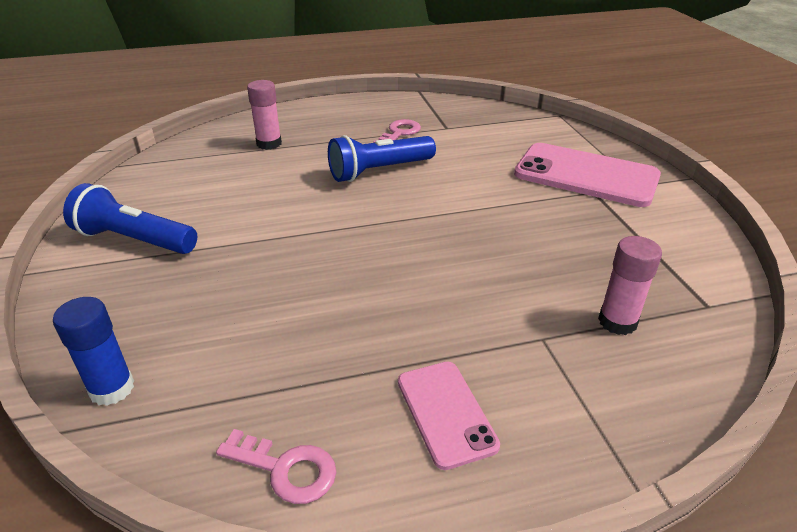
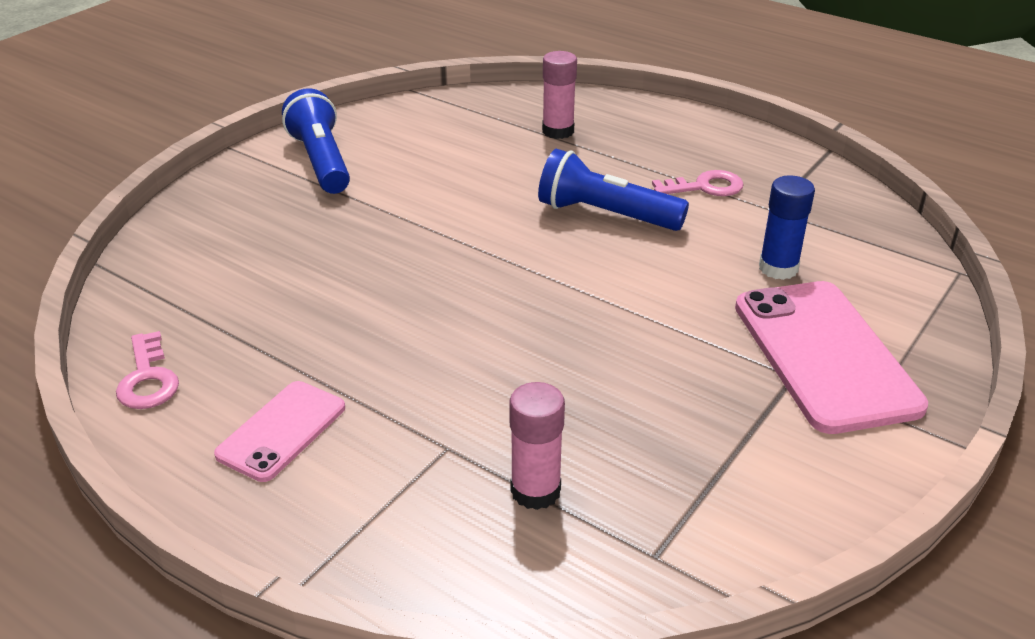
camera: 50 degrees right, 0 degrees up
blue glue stick [53,297,134,406] -> blue glue stick moved to [759,175,815,280]

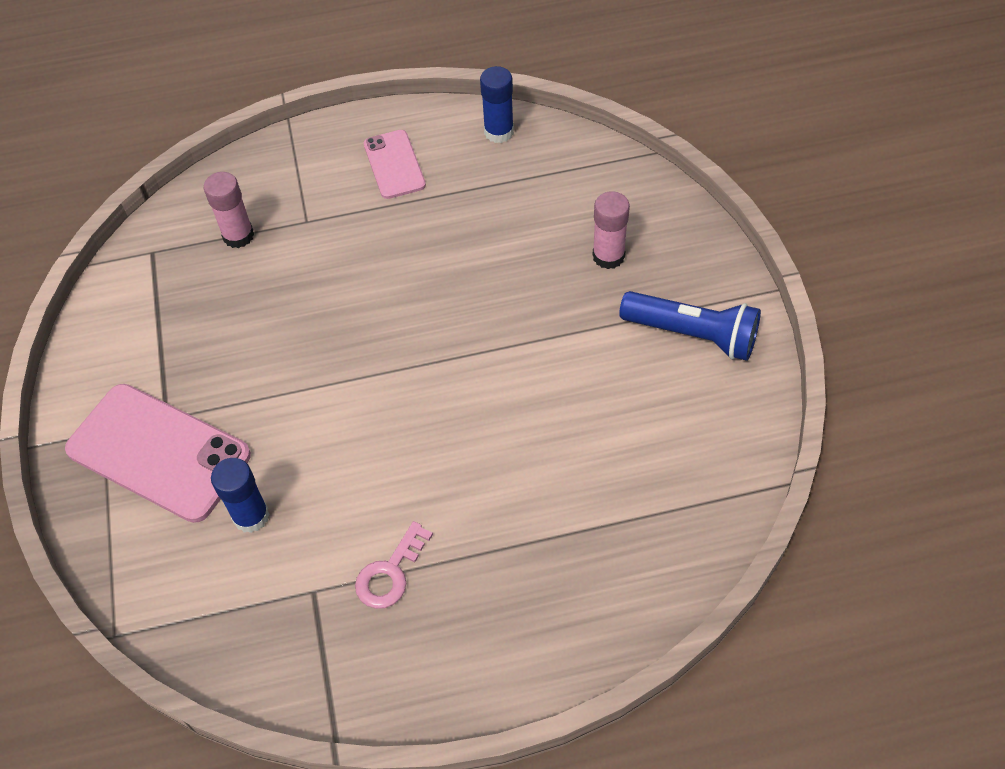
camera: 135 degrees right, 20 degrees up
pink key [116,331,179,409] -> blue glue stick [480,66,514,143]
blue flashlight [538,149,689,231] -> none
pink glue stick [542,51,577,139] -> pink glue stick moved to [592,191,630,269]

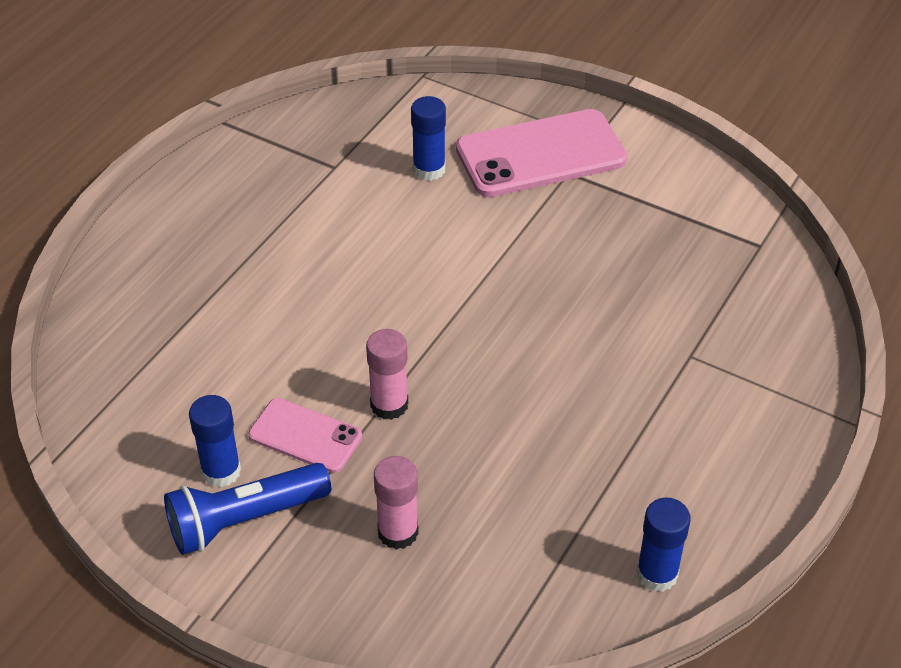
camera: 130 degrees right, 10 degrees down
pink glue stick [204,172,254,248] -> pink glue stick moved to [366,329,408,420]
pink key [355,521,433,609] -> none
pink phone [364,130,426,199] -> pink phone moved to [248,398,362,473]
none -> blue glue stick [189,395,241,487]

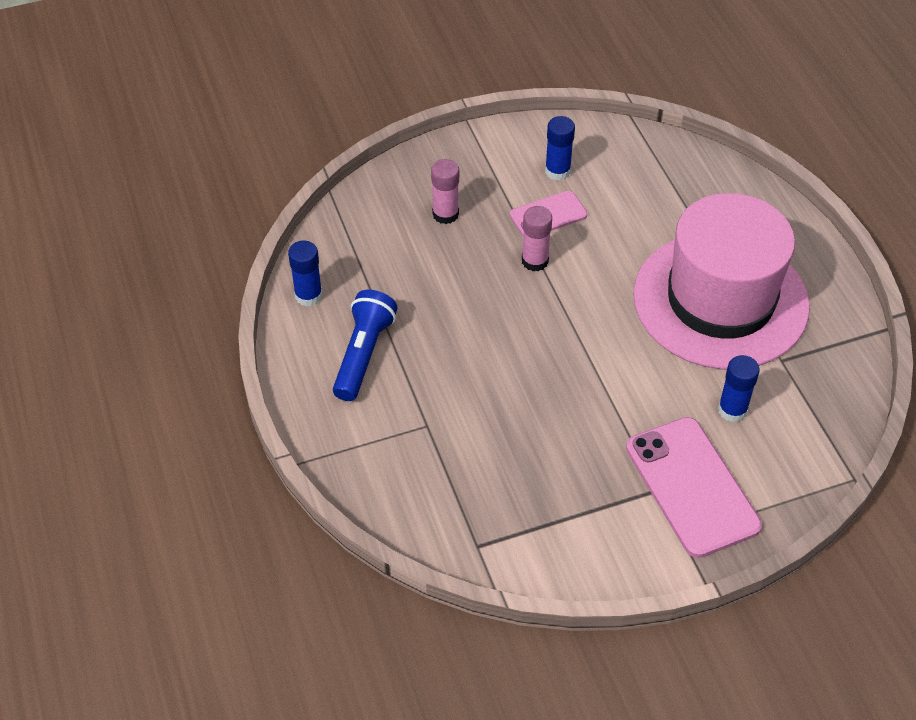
camera: 130 degrees right, 5 degrees up
blue flashlight [164,463,331,555] -> blue flashlight moved to [333,290,397,401]
pink phone [456,109,627,197] -> pink phone turned 45 degrees counterclockwise [626,417,762,558]
none -> pink hat [633,193,810,369]

